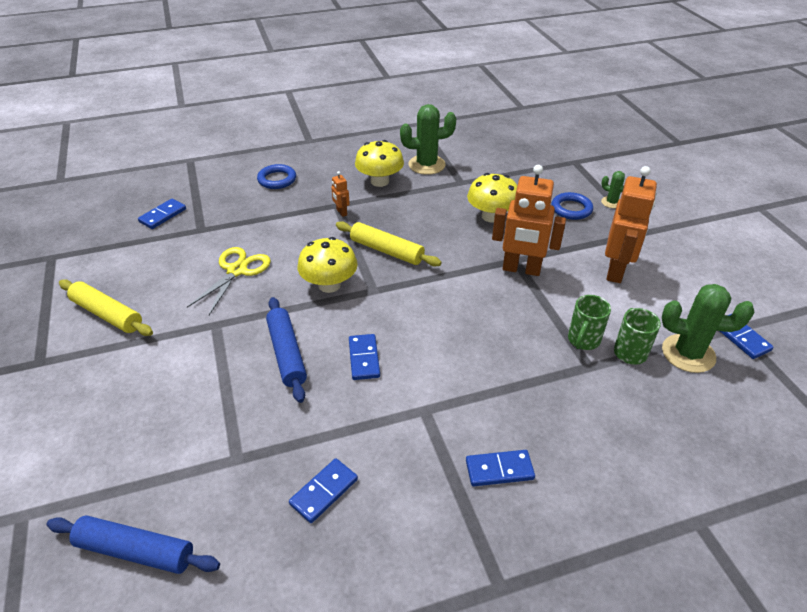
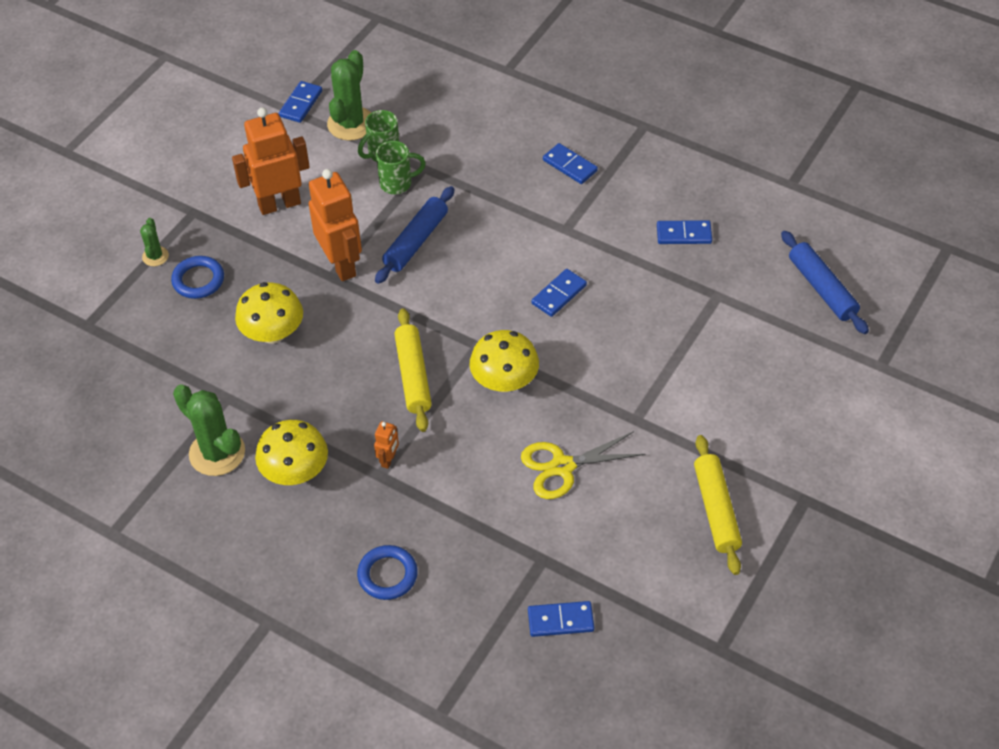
camera: 130 degrees left, 10 degrees up
blue rolling pin [266,297,307,403] -> blue rolling pin moved to [375,186,454,284]
green cactus [662,284,754,373] -> green cactus turned 45 degrees clockwise [327,50,371,141]

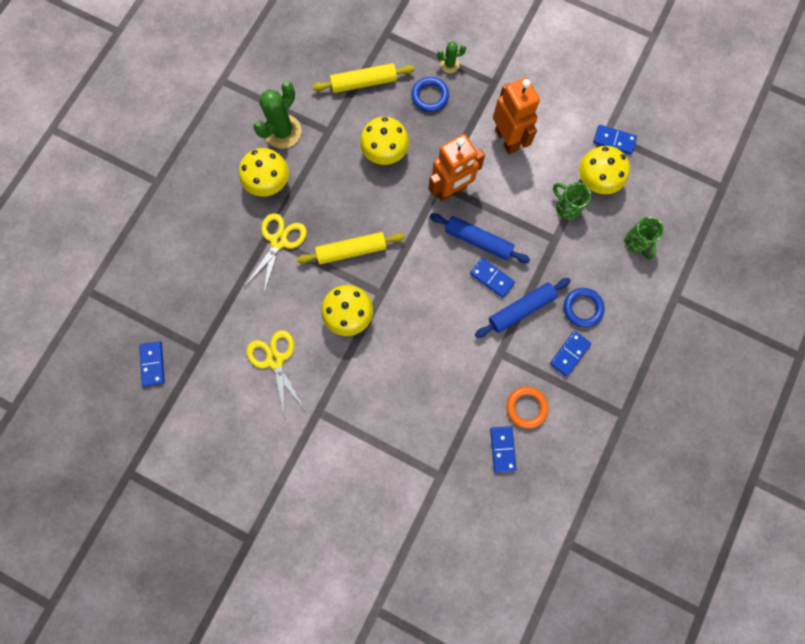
camera: 85 degrees right, 25 degrees up
green cactus [327,50,371,141] -> yellow mushroom [579,146,630,194]
blue ring [357,545,418,600] -> blue ring moved to [564,288,604,328]
orange robot [374,421,399,469] -> yellow scissors [244,213,307,294]
green mug [376,141,426,194] -> green mug moved to [624,217,664,260]
blue domino [531,269,587,317] -> blue domino moved to [470,258,515,298]
yellow rolling pin [694,435,742,575] -> yellow rolling pin moved to [312,63,414,93]
blue rolling pin [781,231,869,334] -> blue rolling pin moved to [475,278,571,338]
none -> orange ring [506,386,548,429]

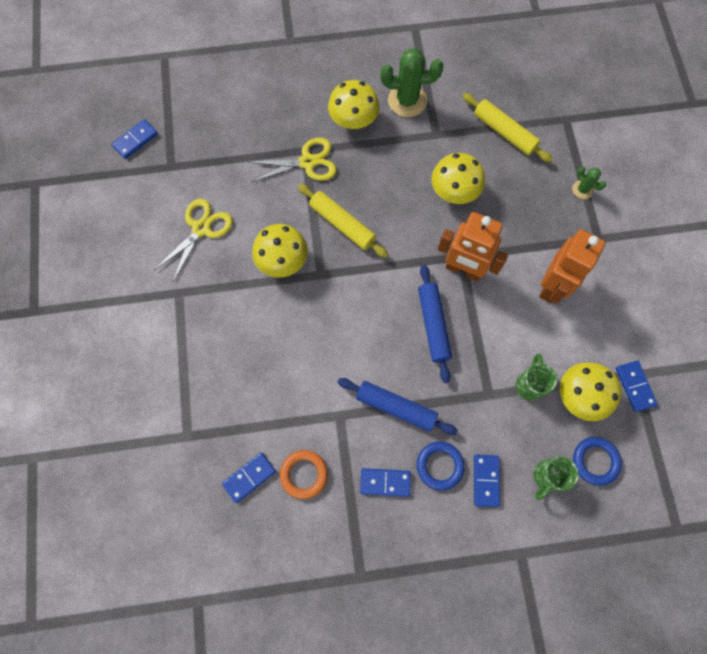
camera: 55 degrees right, 5 degrees down
blue ring [411,77,449,112] -> blue ring moved to [573,437,622,486]
blue domino [470,258,515,298] -> blue domino moved to [474,455,500,507]

